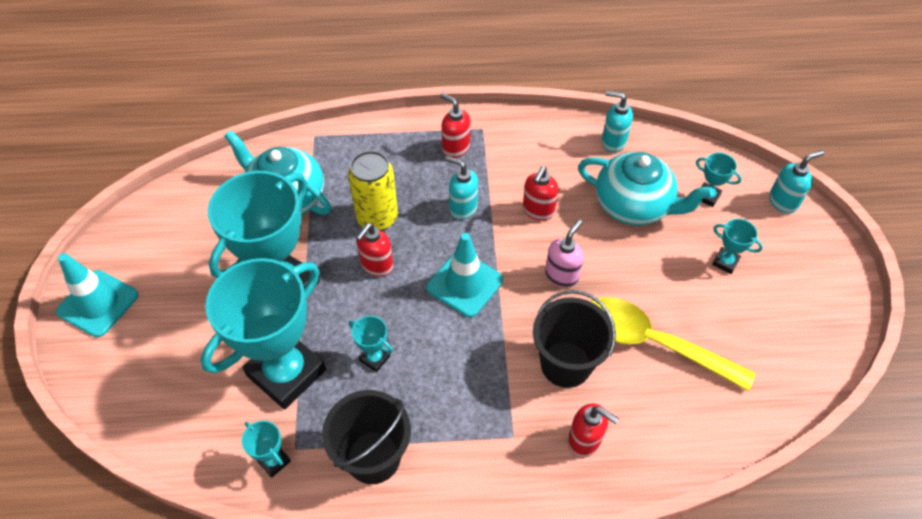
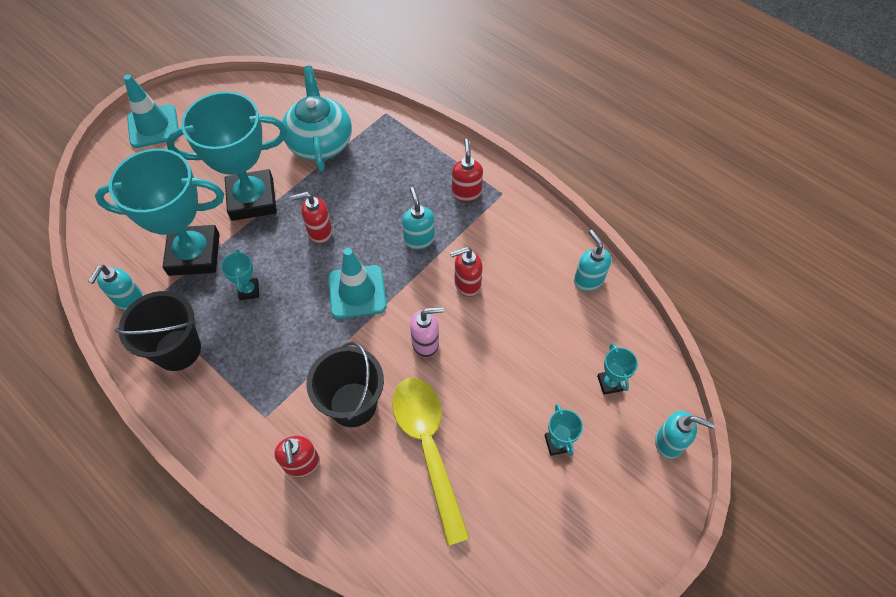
camera: 45 degrees right, 5 degrees up
turquoise trophy [242,421,291,478] -> turquoise soap dispenser [88,265,144,311]
yellow can [348,151,398,231] -> none
turquoise teapot [578,152,714,226] -> none

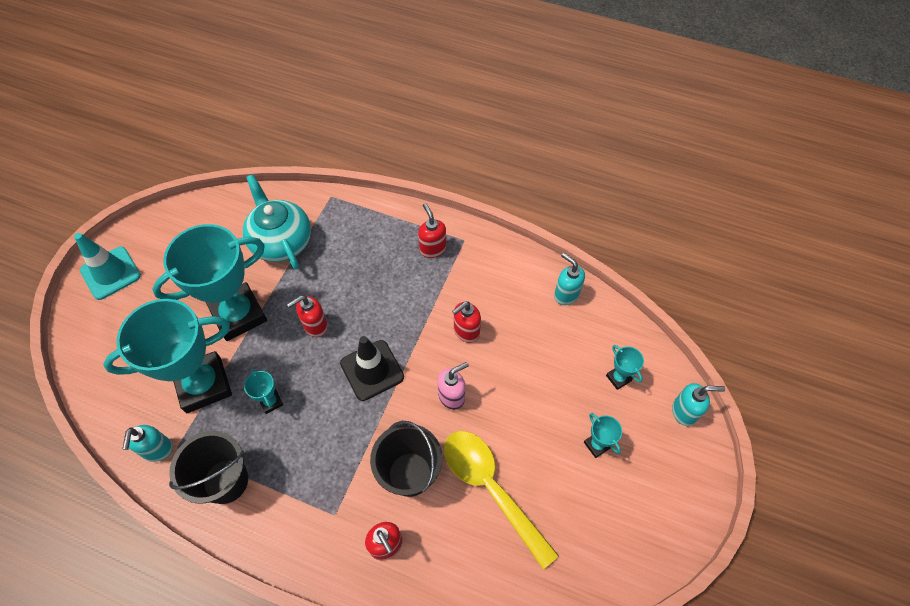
camera: 20 degrees left, 0 degrees up
turquoise traffic cone [328,248,387,319] -> black traffic cone [340,336,404,401]
turquoise soap dispenser [402,187,435,249] -> none

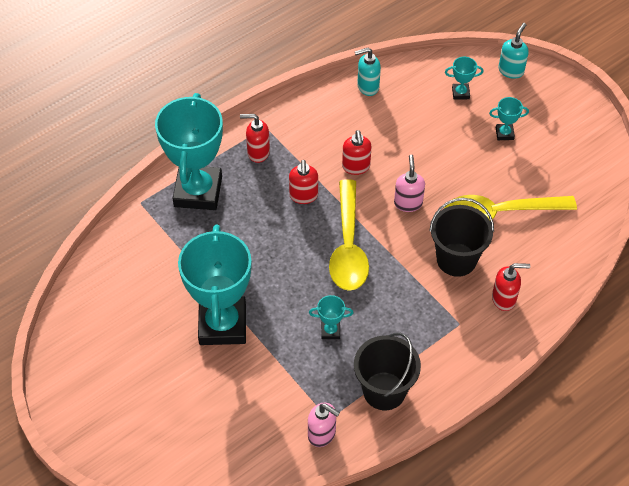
camera: 60 degrees left, 5 degrees down
turquoise traffic cone [74,233,141,300] -> none
turquoise trophy [103,299,232,413] -> turquoise trophy moved to [155,93,223,210]
turquoise soap dispenser [122,425,173,462] -> pink soap dispenser [308,403,340,447]
turquoise teapot [243,174,311,270] -> none
red soap dispenser [287,295,328,337] -> red soap dispenser moved to [289,160,318,204]
black traffic cone [340,336,404,401] -> yellow spoon [329,179,369,291]

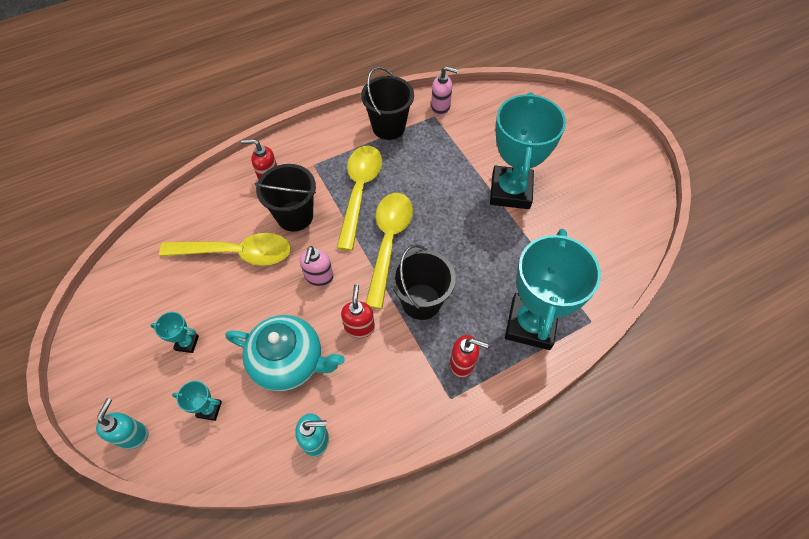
camera: 170 degrees left, 5 degrees up
red soap dispenser [289,160,318,204] -> black bucket [390,245,456,320]
pink soap dispenser [308,403,340,447] -> pink soap dispenser turned 150 degrees clockwise [431,66,459,115]
turquoise trophy [309,295,353,339] -> none
turquoise soap dispenser [499,23,529,79] -> turquoise soap dispenser turned 150 degrees clockwise [96,398,149,449]
none -> turquoise teapot [225,315,345,391]
none -> yellow spoon [337,146,382,251]

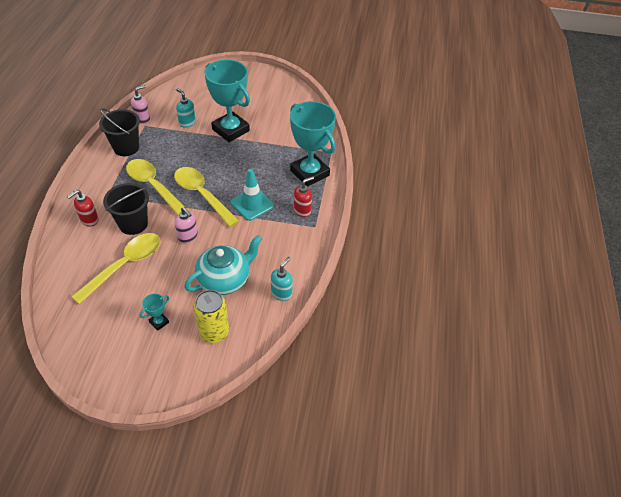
camera: 55 degrees left, 10 degrees down
turquoise soap dispenser [96,398,149,449] -> turquoise soap dispenser moved to [176,88,196,128]
turquoise trophy [172,381,222,421] -> yellow can [194,290,229,343]
red soap dispenser [341,284,375,338] -> none
black bucket [390,245,456,320] -> turquoise traffic cone [231,169,274,221]

